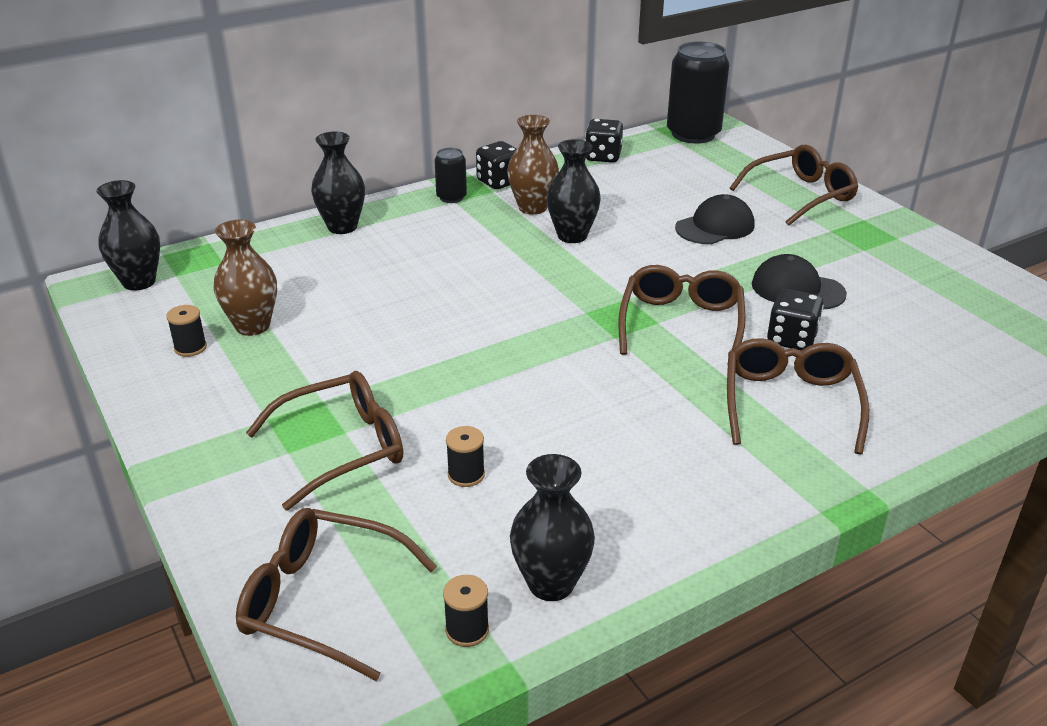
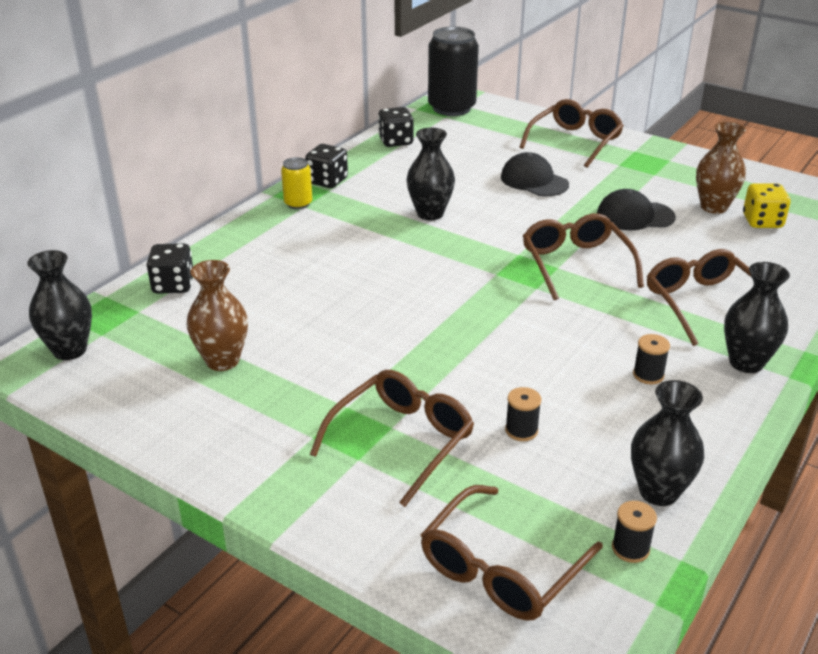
camera: 25 degrees left, 0 degrees up
black spool [166,305,207,357] -> black spool moved to [633,334,670,384]
brown glasses [236,508,437,681] -> brown glasses turned 45 degrees counterclockwise [421,485,603,621]
black vase [311,132,365,234] -> black vase moved to [724,262,790,373]
black can [434,148,467,203] -> yellow can [281,157,312,209]
brown vase [507,115,559,215] -> brown vase moved to [696,122,746,214]
black cap [675,194,755,244] -> black cap turned 75 degrees counterclockwise [501,152,569,196]
black dice [767,289,824,351] -> black dice moved to [146,243,193,294]
none -> yellow dice [743,183,791,228]

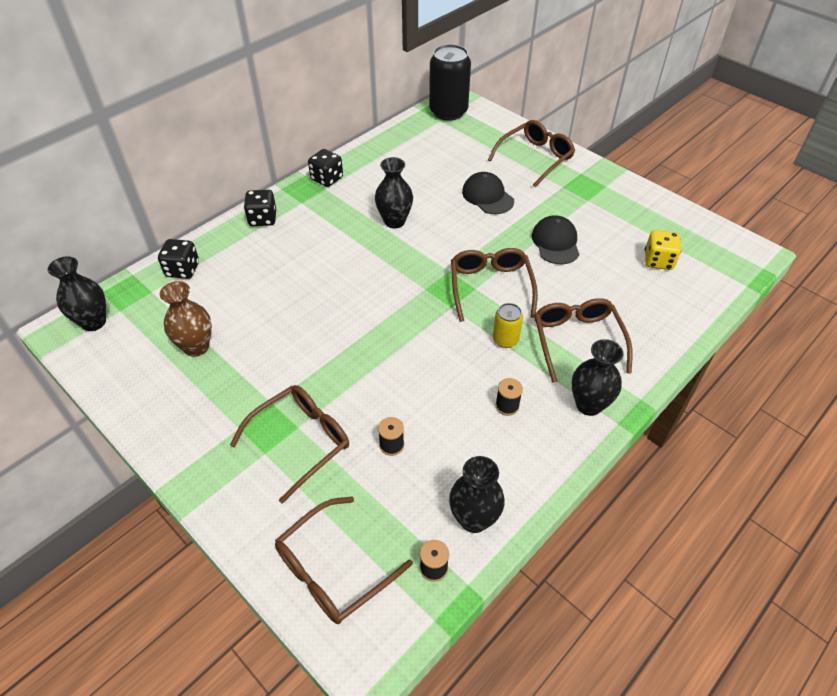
camera: 10 degrees right, 15 degrees up
yellow can [281,157,312,209] -> yellow can moved to [493,303,523,348]
black dice [378,107,414,147] -> black dice moved to [244,190,276,226]
black cap [597,189,676,230] -> black cap turned 75 degrees clockwise [532,215,579,265]
brown vase [696,122,746,214] -> none

